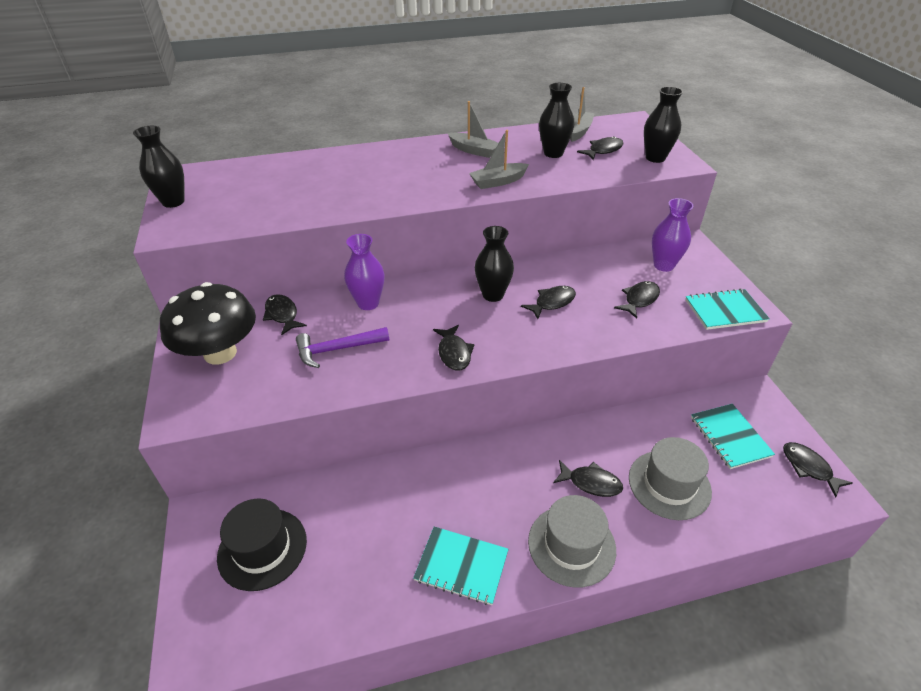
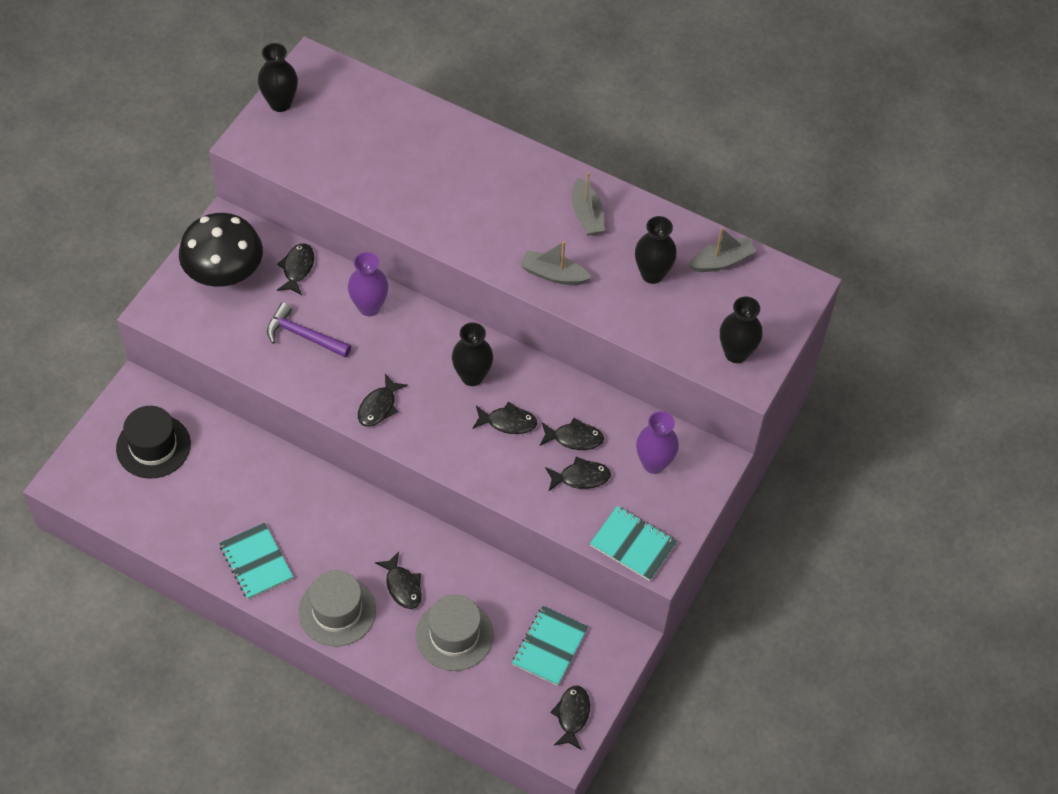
camera: 40 degrees right, 15 degrees up
black fish [577,136,624,160] -> black fish moved to [540,418,604,450]

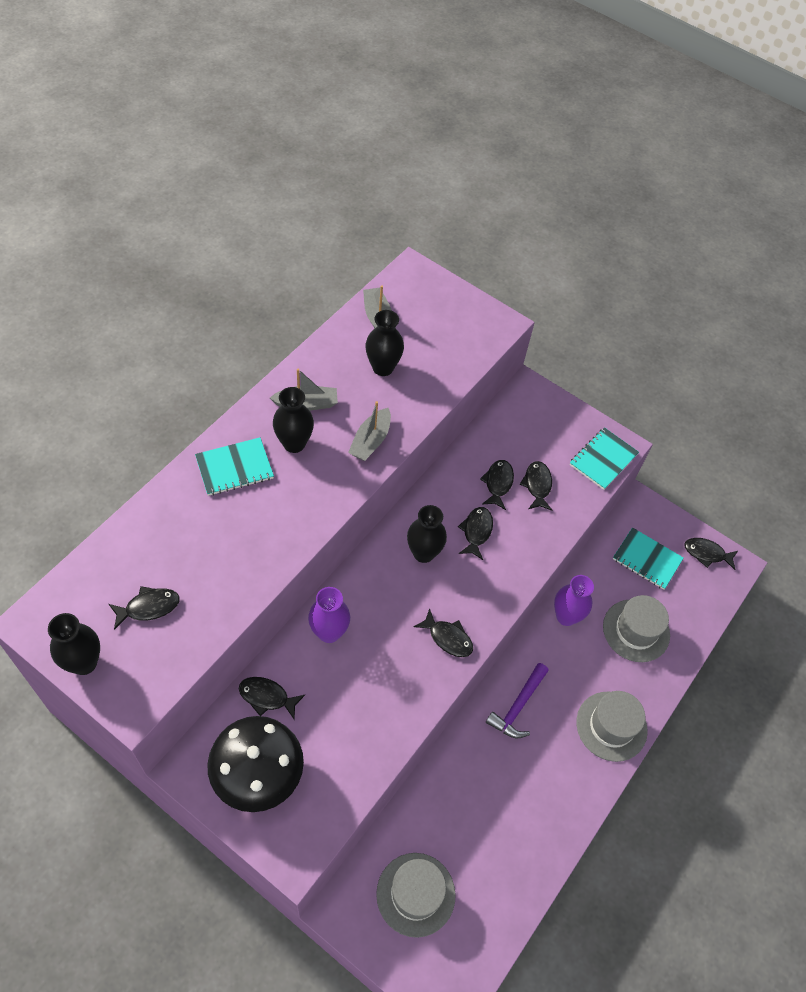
camera: 85 degrees left, 0 degrees up
black hat [116,406,191,479] -> grey hat [376,853,456,938]
turquoise notebook [219,523,293,599] -> turquoise notebook moved to [195,437,274,496]
purple hammer [267,303,351,358] -> purple hammer moved to [486,663,549,739]
black fish [375,552,422,609] -> black fish moved to [109,586,180,630]
purple vase [636,411,679,474] -> purple vase moved to [554,575,594,626]
black vase [720,297,763,363] -> black vase moved to [273,387,314,453]

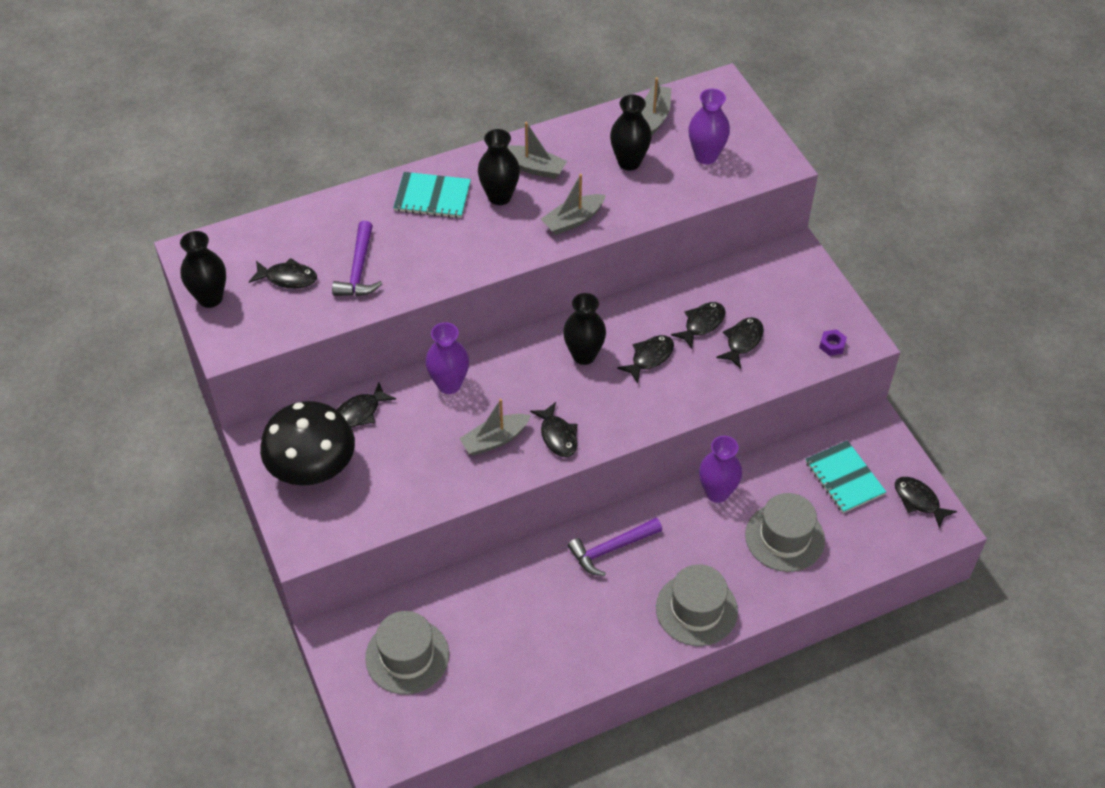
camera: 35 degrees right, 5 degrees down
black fish [239,677,305,719] -> black fish turned 90 degrees counterclockwise [337,383,396,428]
turquoise notebook [570,427,639,490] -> purple nut [819,329,847,356]
none -> purple hammer [332,221,382,296]
none -> grey boat [459,399,531,456]
none -> purple vase [689,89,730,164]

